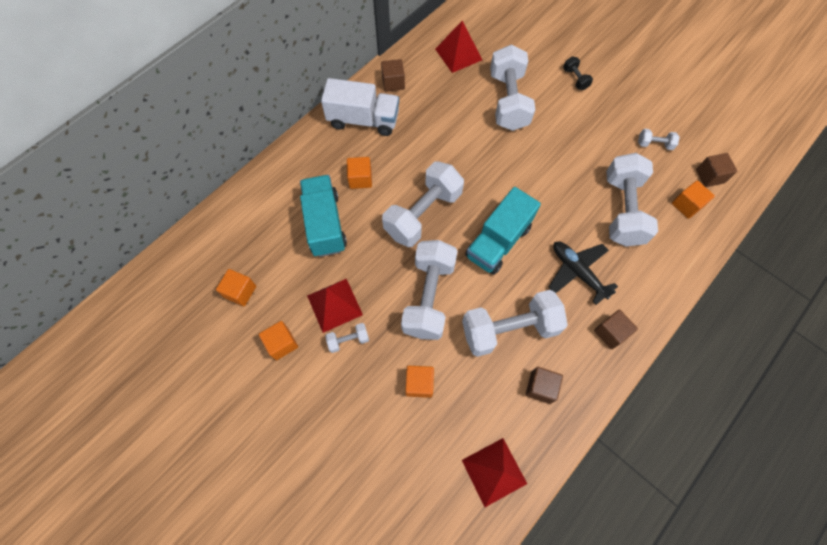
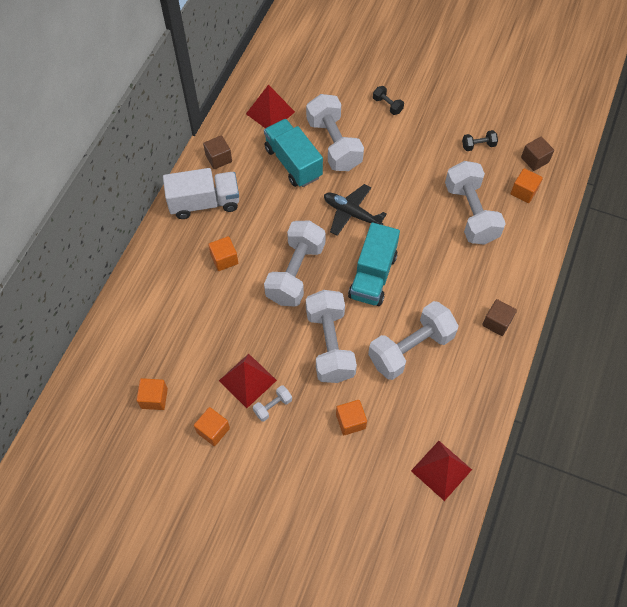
camera: 20 degrees left, 5 degrees down
turquoise truck [300,175,347,257] -> turquoise truck moved to [264,119,323,187]
brown cube [526,367,563,404] -> none
black plane [549,241,618,305] -> black plane moved to [324,184,387,236]
white dumbbell [638,129,680,150] -> black dumbbell [462,130,498,151]

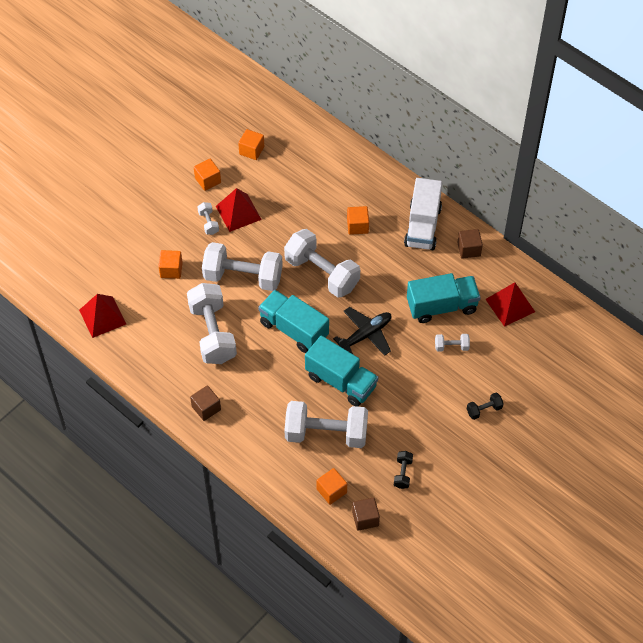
camera: 110 degrees right, 5 degrees down
white dumbbell [306,94,364,171] -> white dumbbell [435,334,470,351], size x0.43
none -> turquoise truck [305,335,378,407]

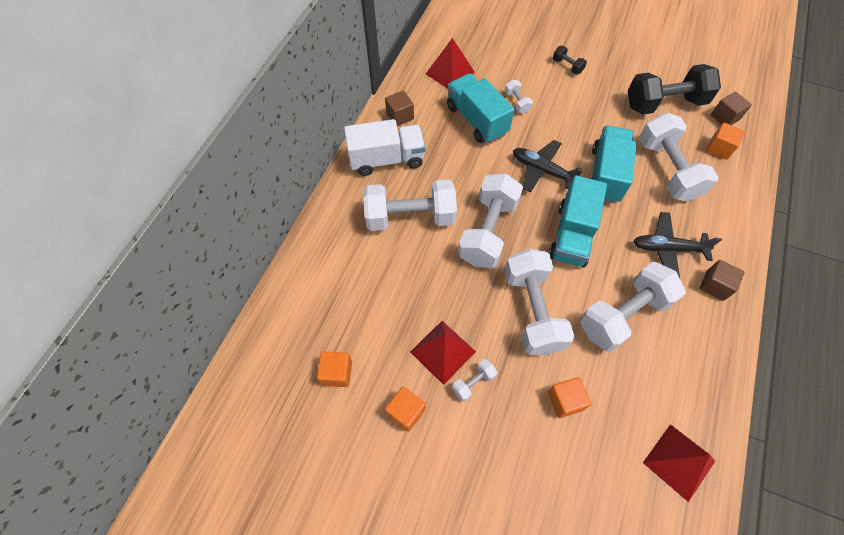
camera: 110 degrees left, 5 degrees up
orange cube [347,206,369,235] -> white dumbbell [363,180,457,231]
black dumbbell [394,451,413,489] -> black dumbbell [628,64,721,115], size x2.32
none -> black plane [633,212,722,278]

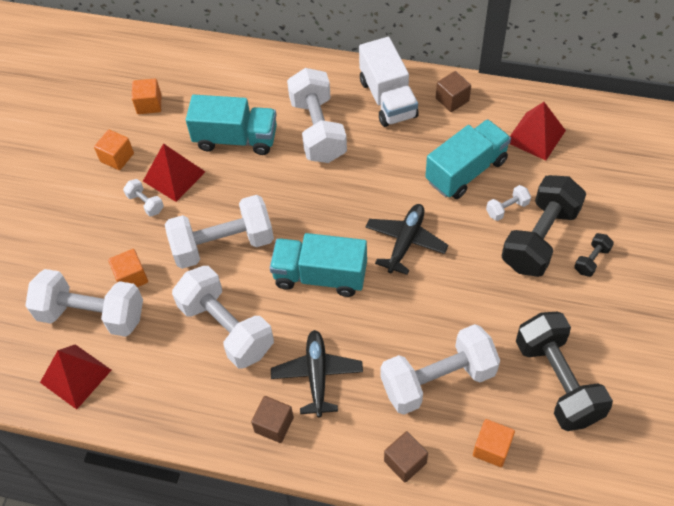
camera: 85 degrees right, 5 degrees down
white dumbbell [458,174,523,268] -> white dumbbell moved to [25,269,143,337]
turquoise truck [591,126,637,203] -> turquoise truck moved to [186,95,277,155]
brown cube [711,92,752,125] -> brown cube moved to [384,431,428,483]
none -> black dumbbell [502,175,586,277]

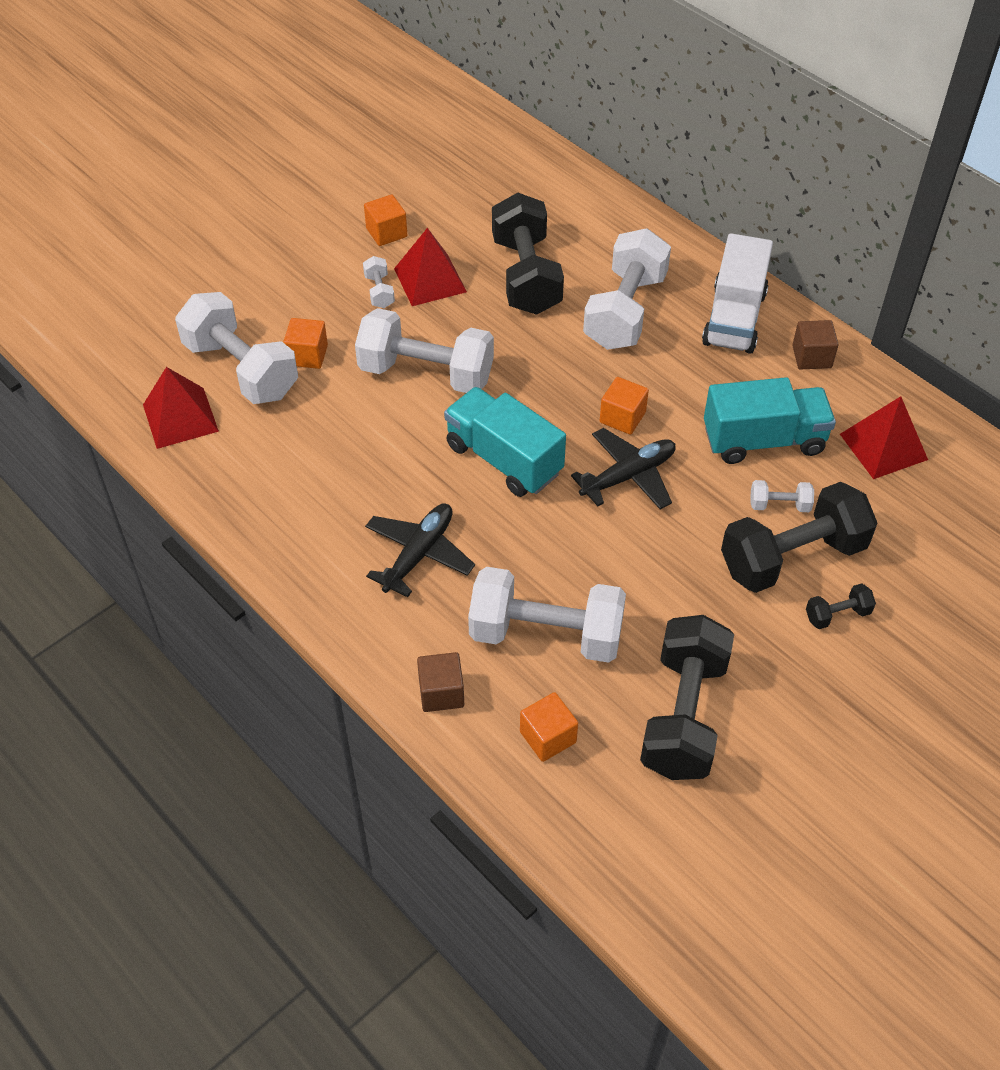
camera: 30 degrees right, 5 degrees down
orange cube [132,79,161,114] -> orange cube moved to [600,377,649,435]
white dumbbell [172,266,274,368] -> none
turquoise truck [186,95,277,155] -> black dumbbell [492,193,564,315]
brown cube [251,396,294,443] -> none

